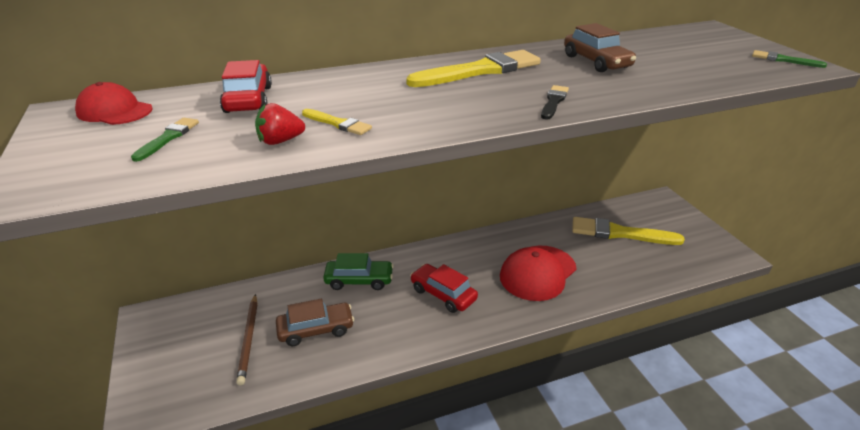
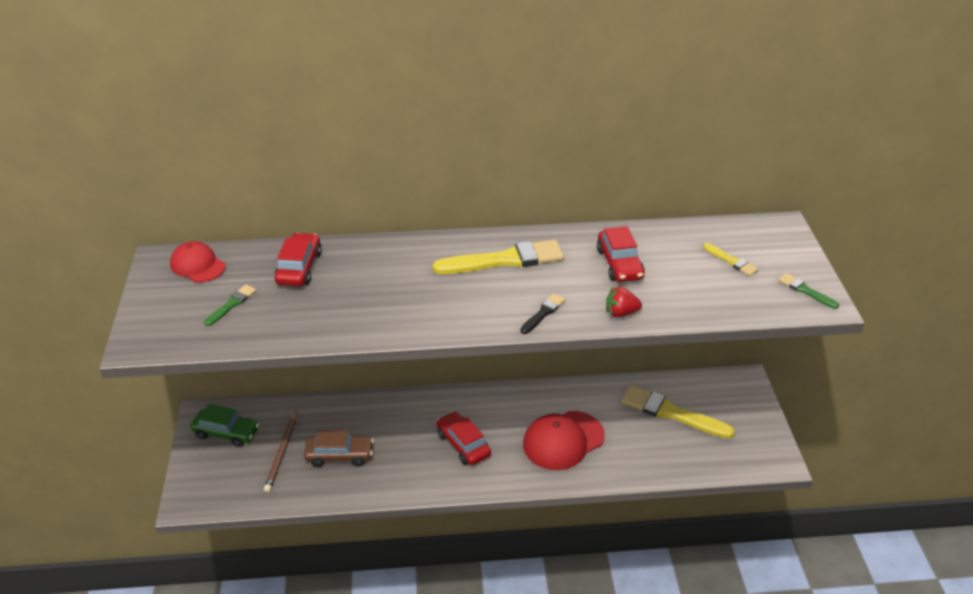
camera: 15 degrees right, 5 degrees up
red strawberry [255,103,305,145] -> red strawberry moved to [606,287,642,317]
yellow brush [302,109,372,135] -> yellow brush moved to [703,243,758,276]
green car [323,253,394,290] -> green car moved to [190,404,259,447]
brown car [564,23,636,72] -> red car [597,226,645,282]

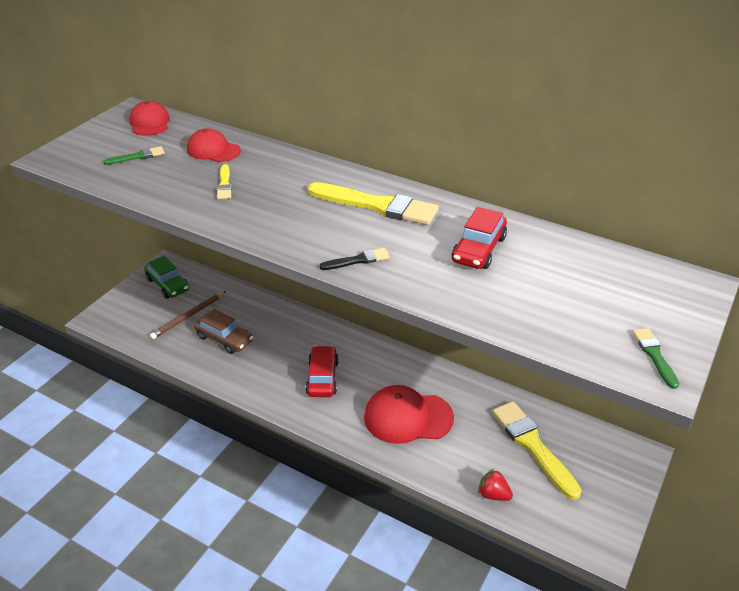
camera: 35 degrees right, 0 degrees up
red car [274,233,322,286] -> red cap [187,128,241,162]
red strawberry [606,287,642,317] -> red strawberry moved to [478,469,513,501]
yellow brush [703,243,758,276] -> yellow brush moved to [217,164,232,199]

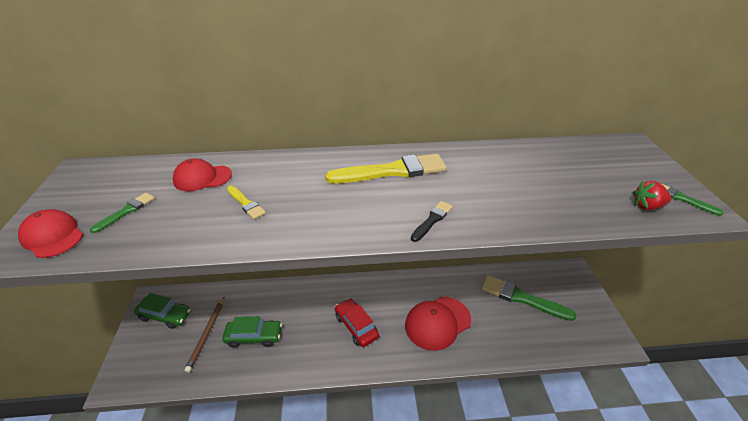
camera: 35 degrees left, 0 degrees up
red cap [129,101,170,136] -> red cap moved to [18,209,83,258]
brown car [194,309,253,354] -> green car [223,316,282,348]
red car [452,207,507,269] -> none
red strawberry [478,469,513,501] -> red strawberry moved to [633,181,671,210]
yellow brush [492,401,582,500] -> green brush [481,275,577,321]

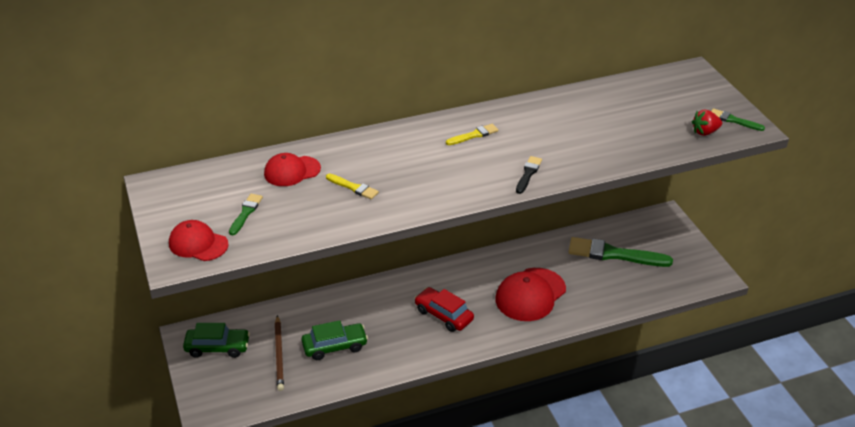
camera: 15 degrees left, 0 degrees up
yellow brush [325,154,447,184] -> yellow brush [446,124,498,145], size x0.48

